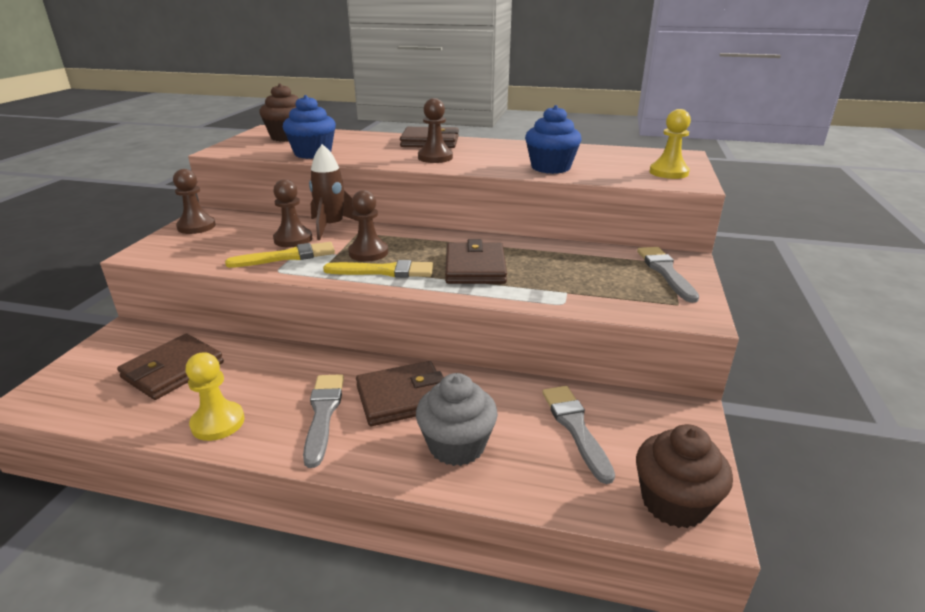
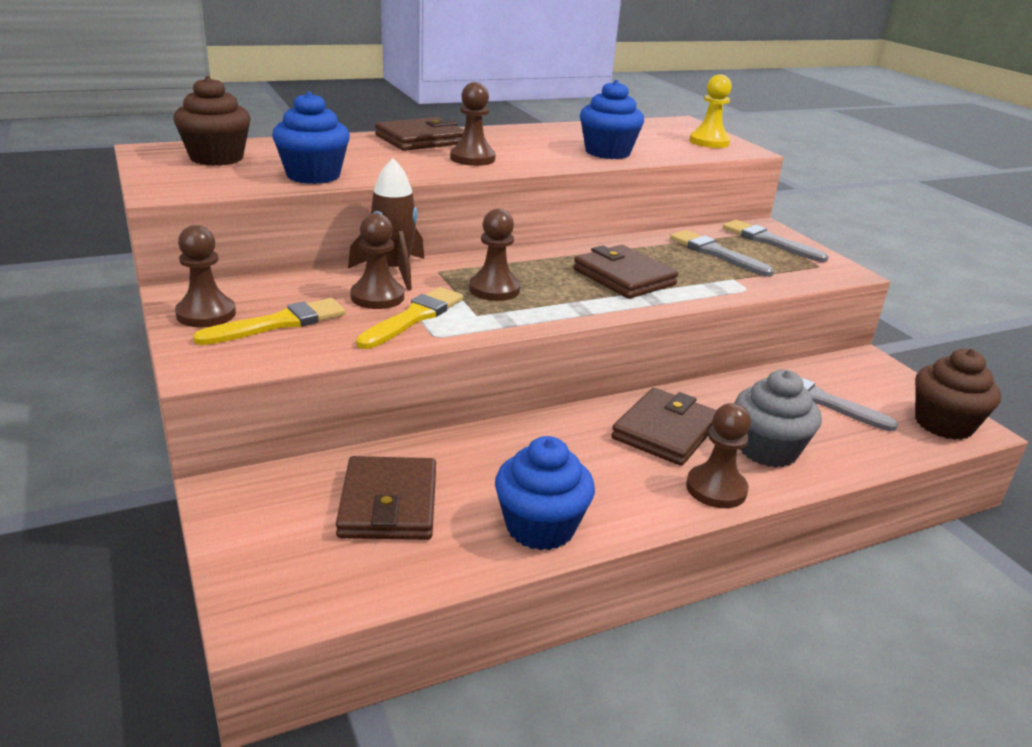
camera: 40 degrees left, 0 degrees up
yellow pawn [186,352,245,441] -> blue cupcake [495,436,595,550]
grey brush [303,374,344,468] -> grey brush moved to [670,230,774,277]
yellow brush [323,260,434,278] -> yellow brush moved to [193,298,346,345]
none -> brown pawn [686,403,751,508]

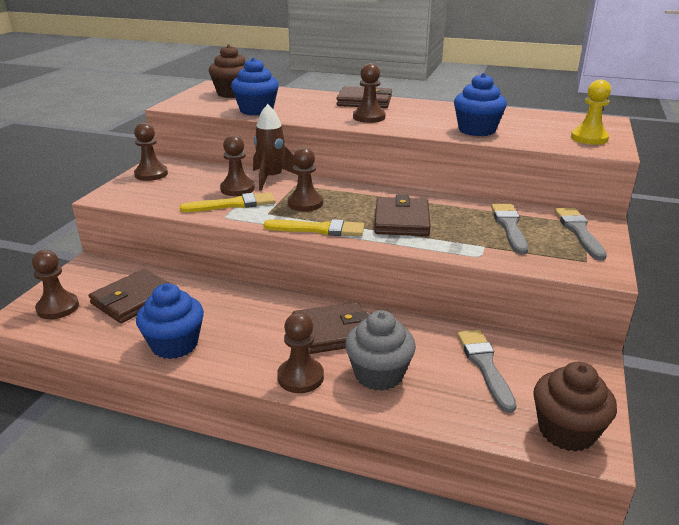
camera: 45 degrees right, 0 degrees up
yellow brush [193,298,346,345] -> yellow brush moved to [263,219,364,236]
none -> brown pawn [32,250,79,319]

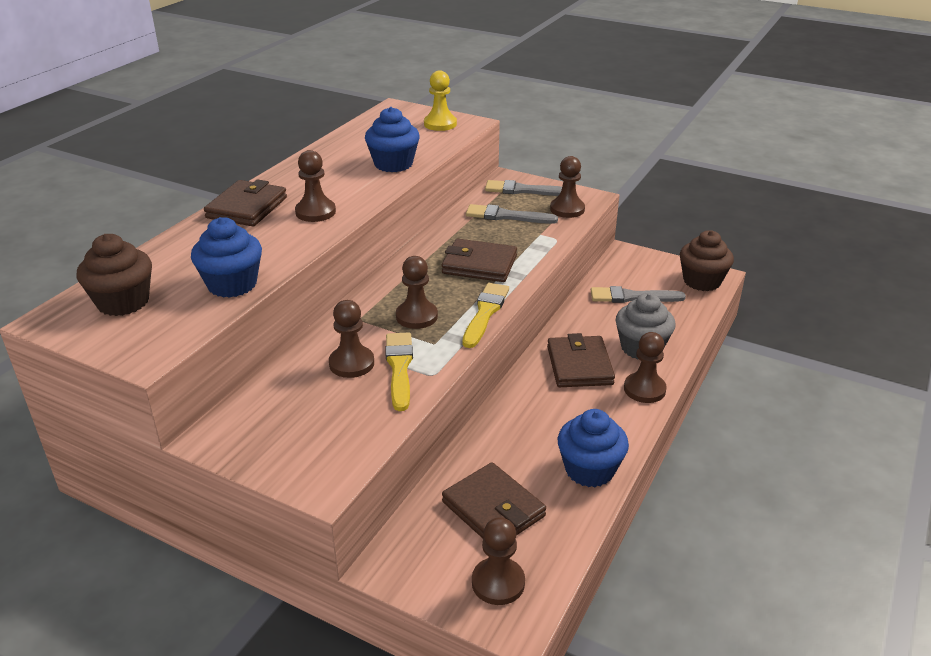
camera: 80 degrees left, 5 degrees up
brown pawn [134,122,168,181] -> brown pawn moved to [550,156,585,218]
brown rocket [253,104,298,191] -> none

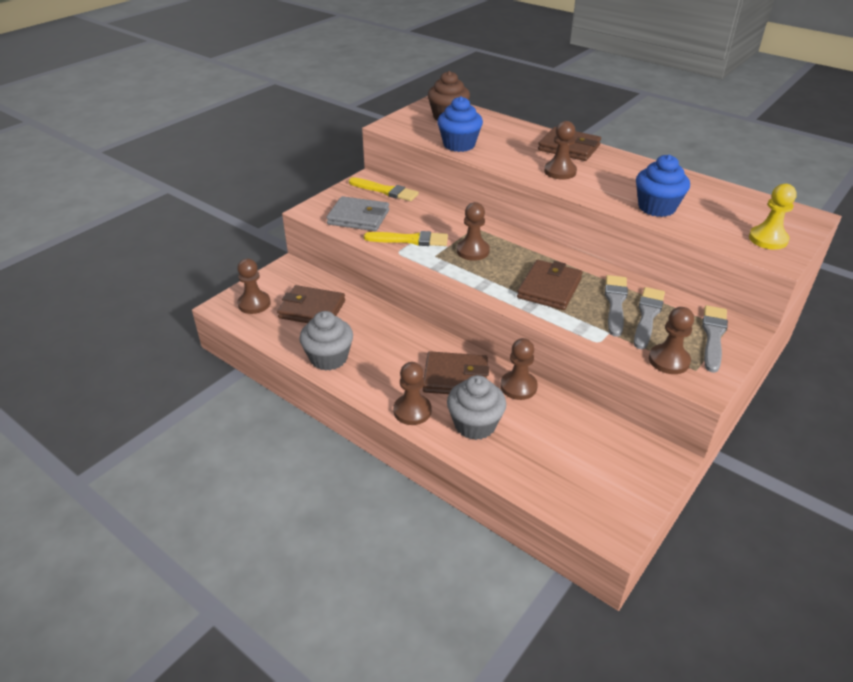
camera: 100 degrees right, 5 degrees up
brown pawn [329,300,374,378] -> brown pawn moved to [500,338,538,400]
brown wallet [442,463,546,539] -> brown wallet turned 45 degrees clockwise [277,285,345,323]
yellow brush [463,283,509,348] -> yellow brush moved to [349,177,419,201]
blue cupcake [558,409,629,487] -> grey cupcake [299,311,353,371]
grey brush [591,286,686,303] -> grey brush moved to [605,275,628,337]
brown cupcake [680,230,734,291] -> none
none -> grey wallet [326,196,389,231]

